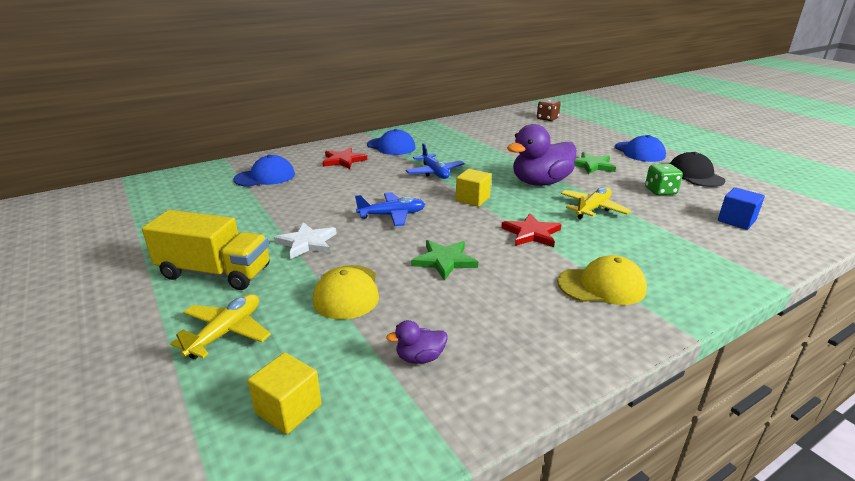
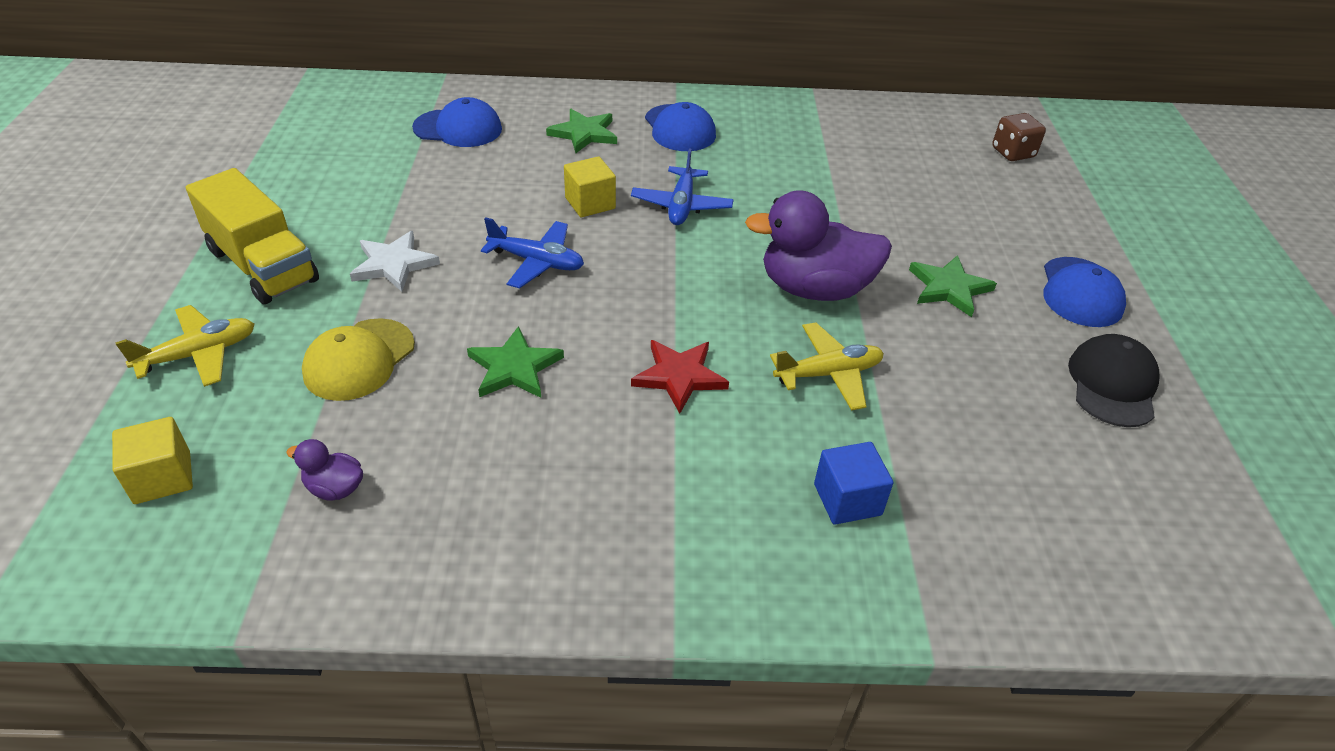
camera: 30 degrees right, 15 degrees up
red star [323,147,367,169] -> green star [546,109,617,153]
yellow cube [456,169,491,207] -> yellow cube moved to [564,156,616,217]
yellow cap [557,255,647,305] -> none
green dice [645,164,683,195] -> none
blue cube [718,187,765,230] -> blue cube moved to [814,442,893,525]

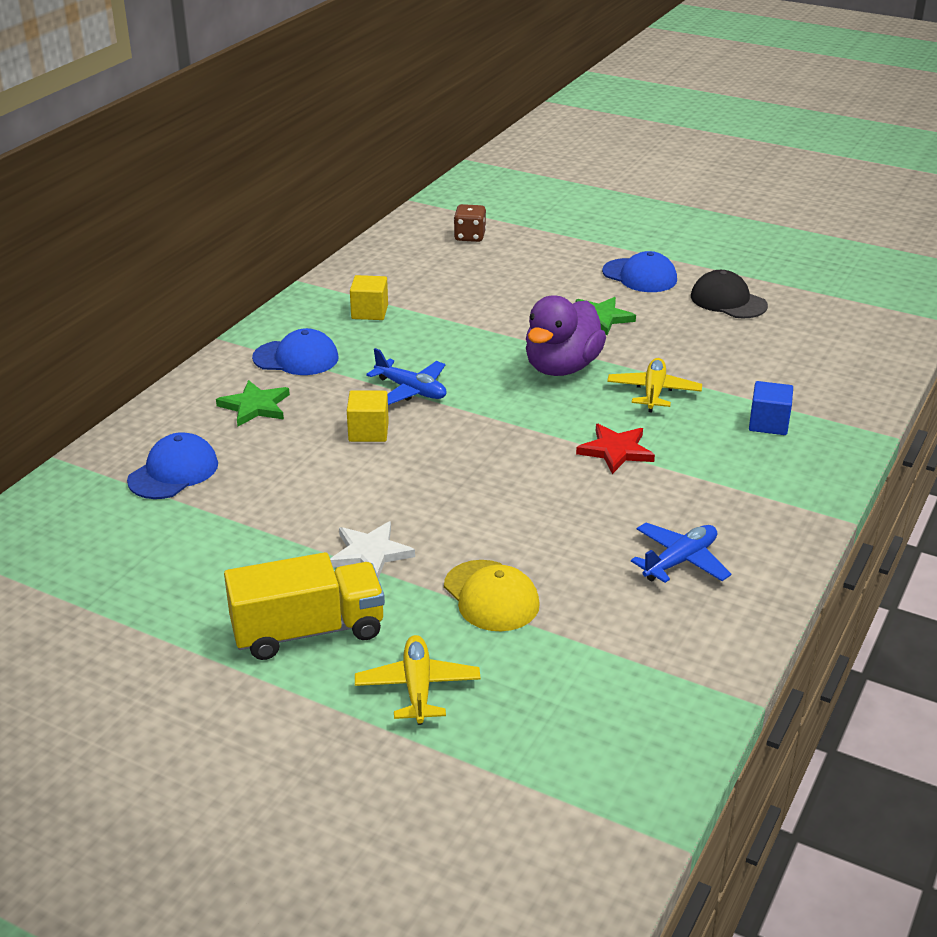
camera: 60 degrees left, 10 degrees down
yellow cube [112,417,193,504] -> yellow cube moved to [350,275,388,320]
purple duck [286,439,363,501] -> none
green star [467,326,564,398] -> none
blue plane [481,217,584,289] -> blue plane moved to [631,523,731,583]

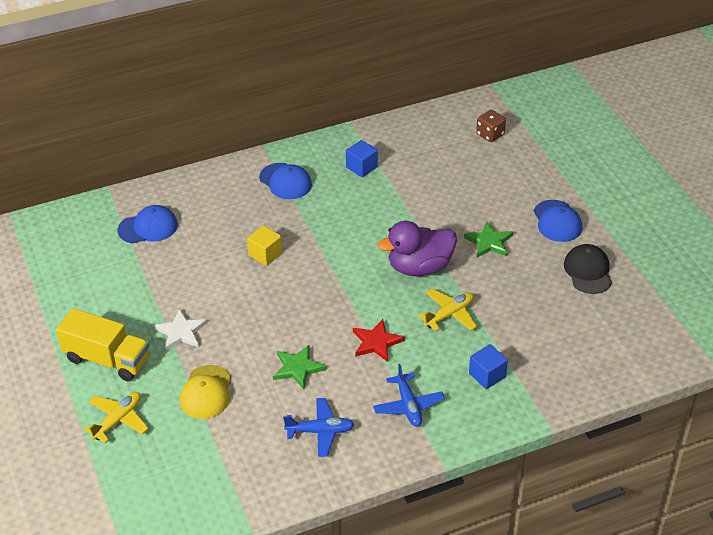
camera: 40 degrees right, 10 degrees up
green star [216,380,290,426] -> green star moved to [273,345,326,389]
yellow cube [350,275,388,320] -> blue cube [346,140,378,177]
blue plane [366,348,446,405] -> blue plane moved to [373,364,445,427]

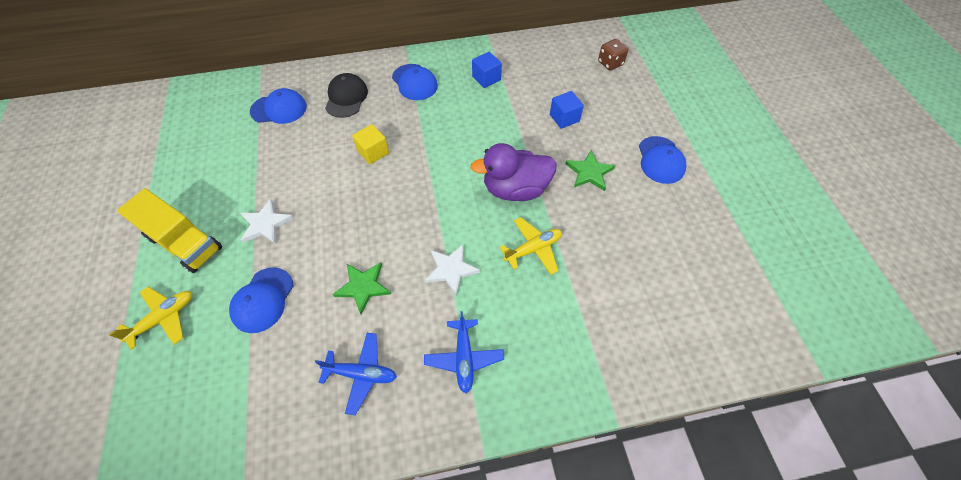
camera: 10 degrees right, 15 degrees up
yellow cap [180,365,231,419] -> blue cap [229,267,293,333]
red star [353,319,405,362] -> white star [425,244,480,296]
blue cube [469,344,508,389] -> blue cube moved to [550,91,584,129]
black cap [564,244,612,294] -> black cap moved to [325,73,368,118]

